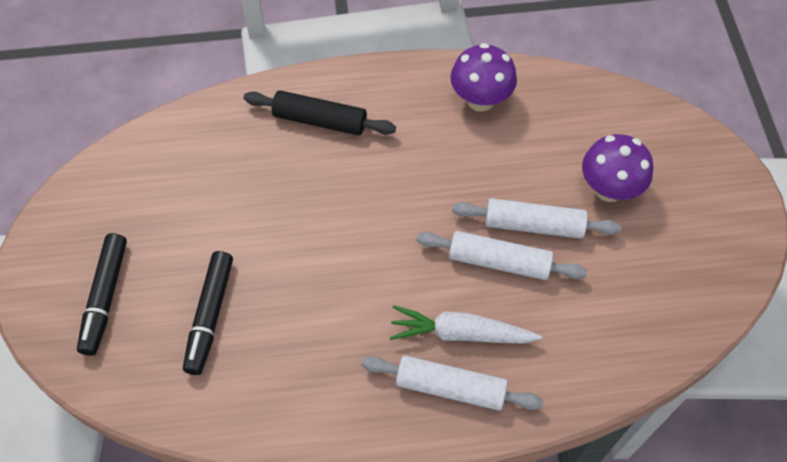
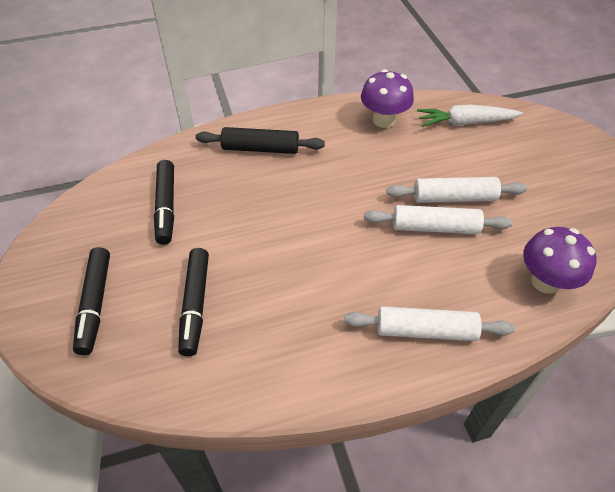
camera: 10 degrees left, 10 degrees down
white carrot [390,305,542,344] -> white carrot moved to [417,104,523,127]
purple mushroom [582,134,653,202] -> purple mushroom moved to [523,227,597,294]
none -> black marker [154,160,174,245]

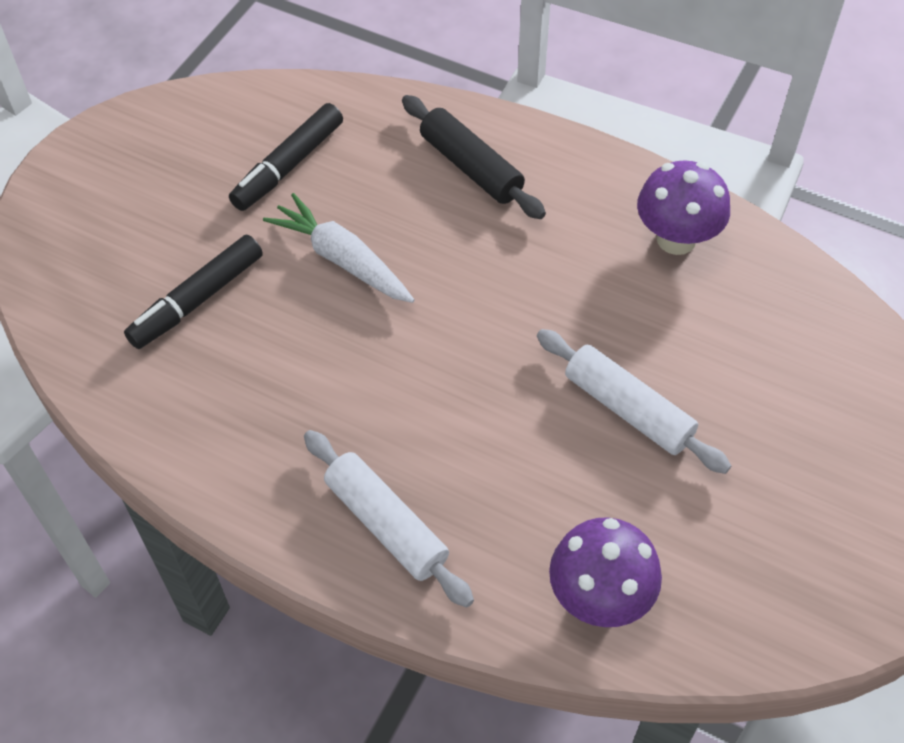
camera: 45 degrees right, 5 degrees up
black marker [73,247,110,355] -> none
white rolling pin [364,205,513,234] -> none
white carrot [417,104,523,127] -> white carrot moved to [263,193,415,303]

